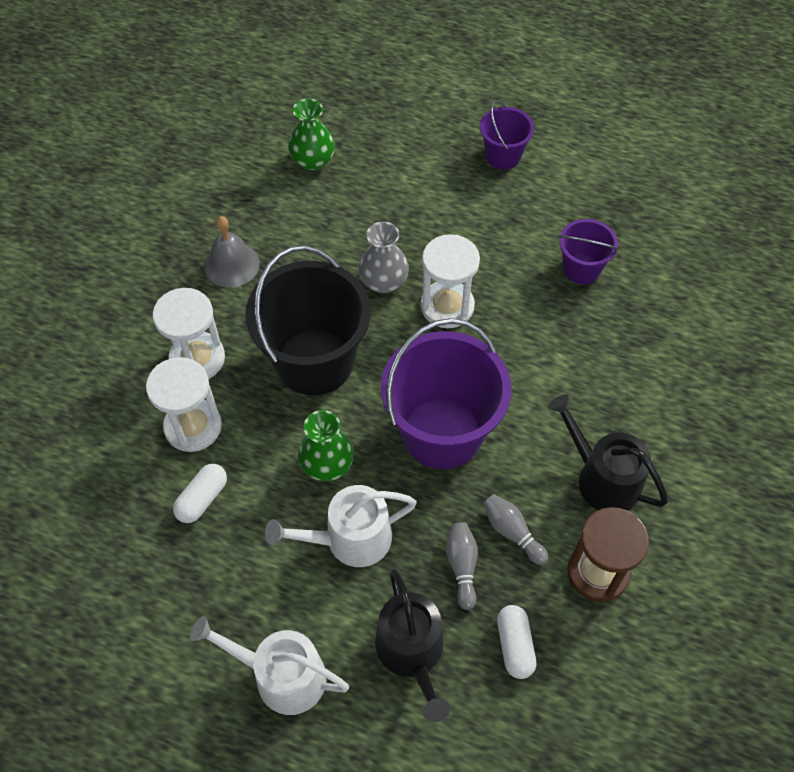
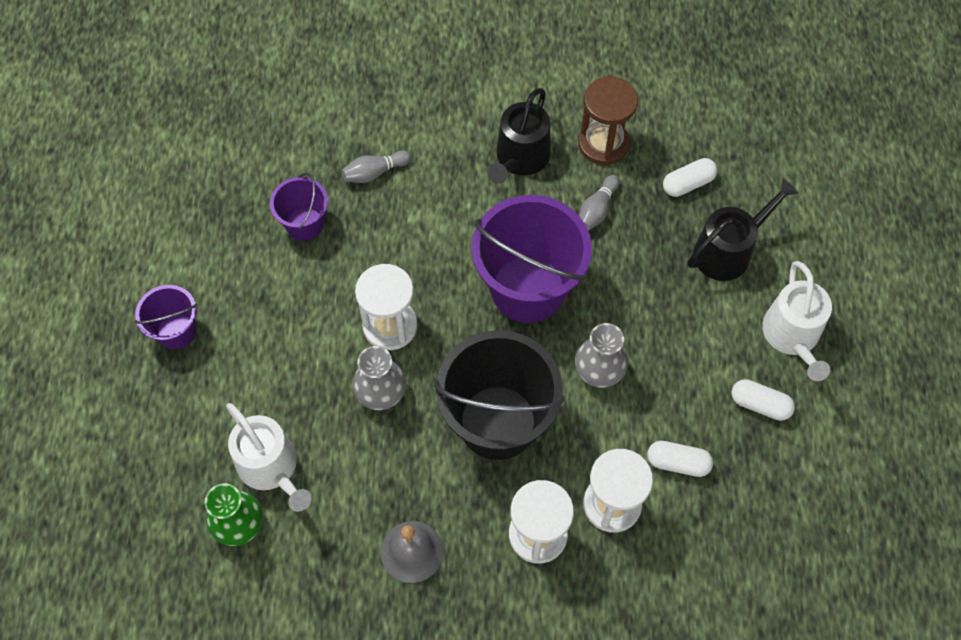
camera: 110 degrees left, 5 degrees up
white watering can [265,485,417,567] -> white watering can moved to [226,403,312,512]
green vase [298,410,354,481] -> grey vase [575,323,628,388]
grey bowling pin [446,522,478,610] -> grey bowling pin moved to [342,150,411,183]
none -> white capsule [731,379,795,421]

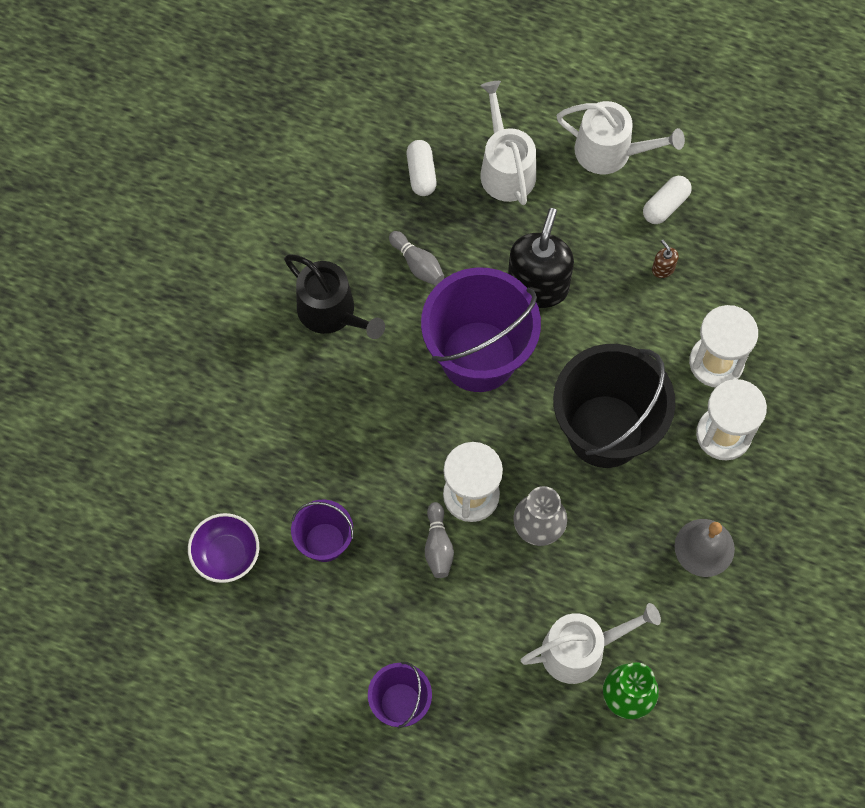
camera: 70 degrees left, 5 degrees up
grey bowling pin [342,150,411,183] -> grey bowling pin moved to [425,502,454,578]
grey vase [575,323,628,388] -> none
brown hourglass [578,77,638,165] -> none
white capsule [647,441,713,477] -> none
black watering can [688,179,798,281] -> white watering can [480,81,536,205]
none -> purple bowl [188,513,259,583]
none -> black soap dispenser [508,208,574,308]
none -> brown soap dispenser [652,240,679,278]

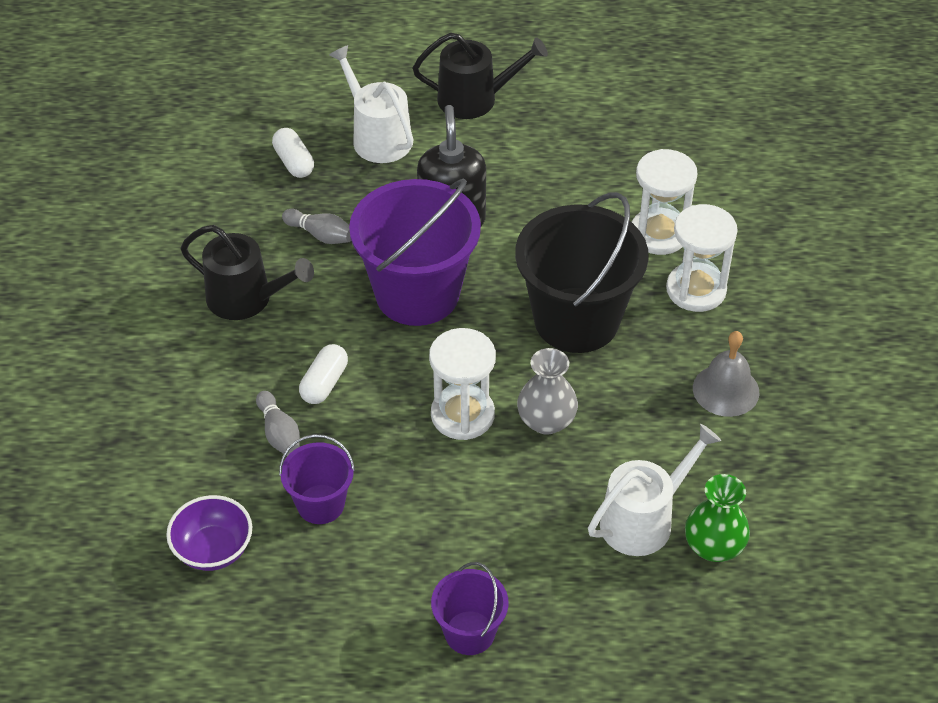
camera: 20 degrees left, 20 degrees down
grey bowling pin [425,502,454,578] -> grey bowling pin moved to [256,391,300,456]
white watering can [557,101,685,174] -> black watering can [413,32,548,119]
white capsule [643,176,692,224] -> white capsule moved to [299,344,348,404]
brown soap dispenser [652,240,679,278] -> none

